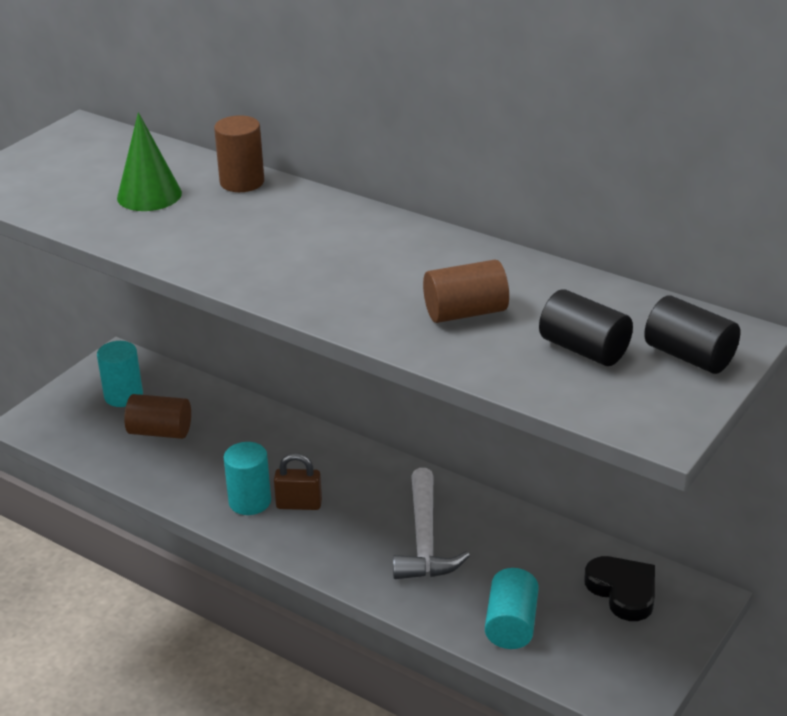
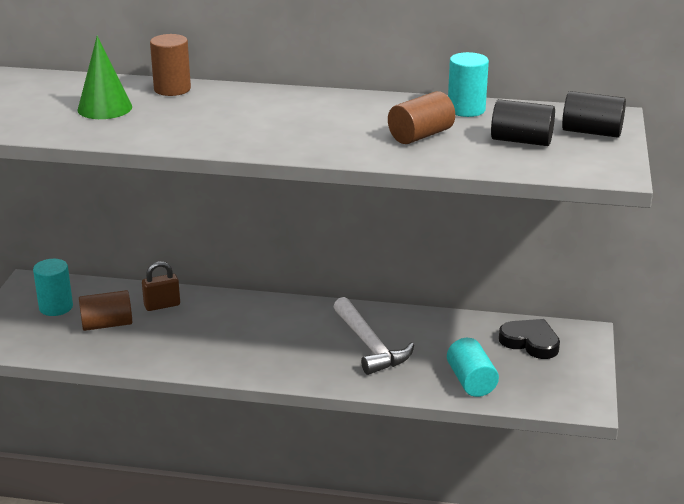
camera: 25 degrees left, 5 degrees down
turquoise cylinder [224,442,271,515] -> turquoise cylinder moved to [448,52,489,117]
brown padlock [274,453,322,510] -> brown padlock moved to [142,261,180,311]

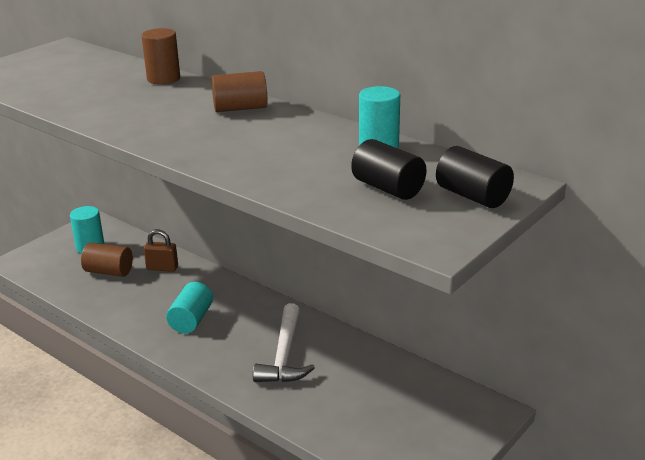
camera: 30 degrees right, 0 degrees up
green cone [78,36,132,119] -> none
brown cylinder [388,91,455,144] -> brown cylinder moved to [211,71,267,112]
turquoise cylinder [447,338,499,397] -> turquoise cylinder moved to [166,282,213,333]
black heart [499,319,560,359] -> none

